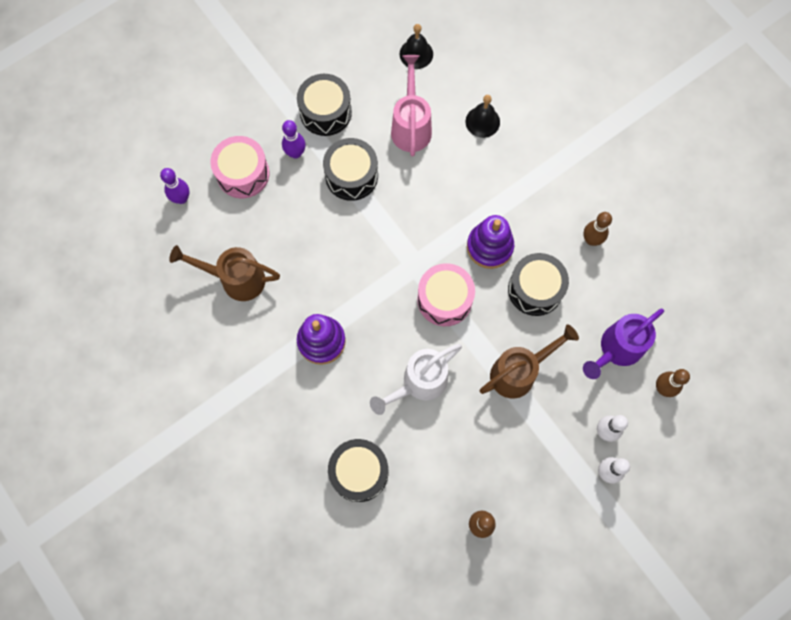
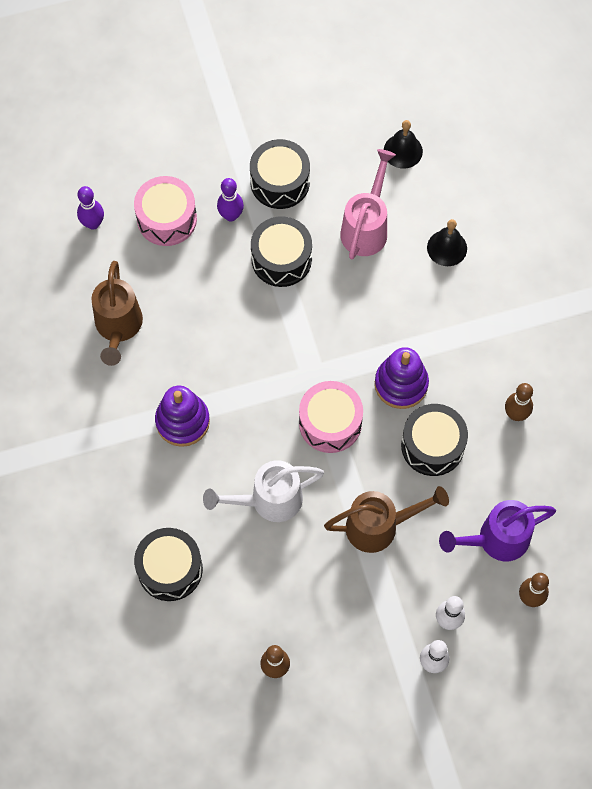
camera: 20 degrees right, 5 degrees down
brown watering can [169,245,280,301] -> brown watering can turned 120 degrees counterclockwise [92,261,143,366]

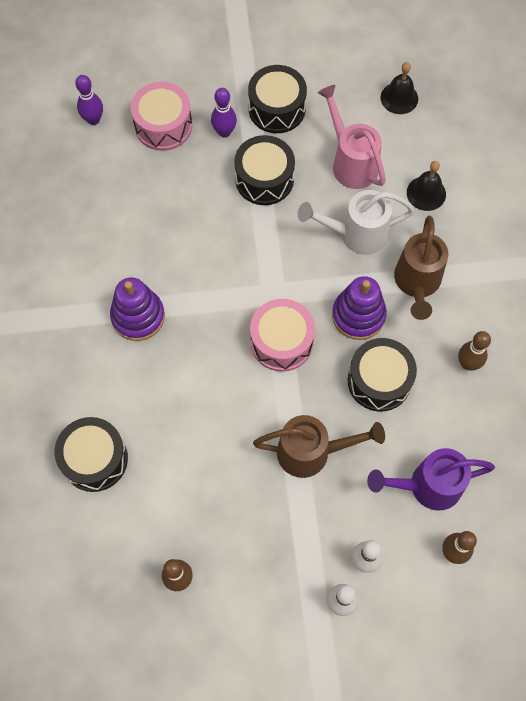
camera: 10 degrees right, 0 degrees up
brown watering can [92,261,143,366] -> brown watering can moved to [394,216,448,320]
white watering can [203,460,324,522] -> white watering can moved to [298,190,415,255]
pink watering can [340,149,396,259] -> pink watering can turned 60 degrees counterclockwise [317,85,386,189]

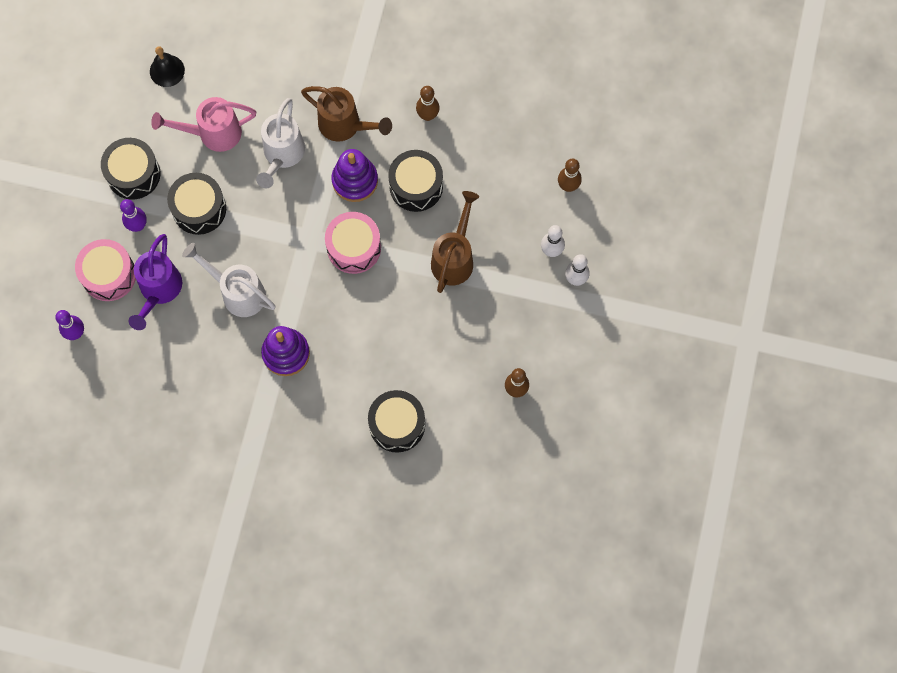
camera: 70 degrees left, 5 degrees up
purple watering can [367,448,495,511] -> purple watering can moved to [129,234,182,330]
black bell [407,161,446,211] -> none
none -> white watering can [182,243,276,317]

